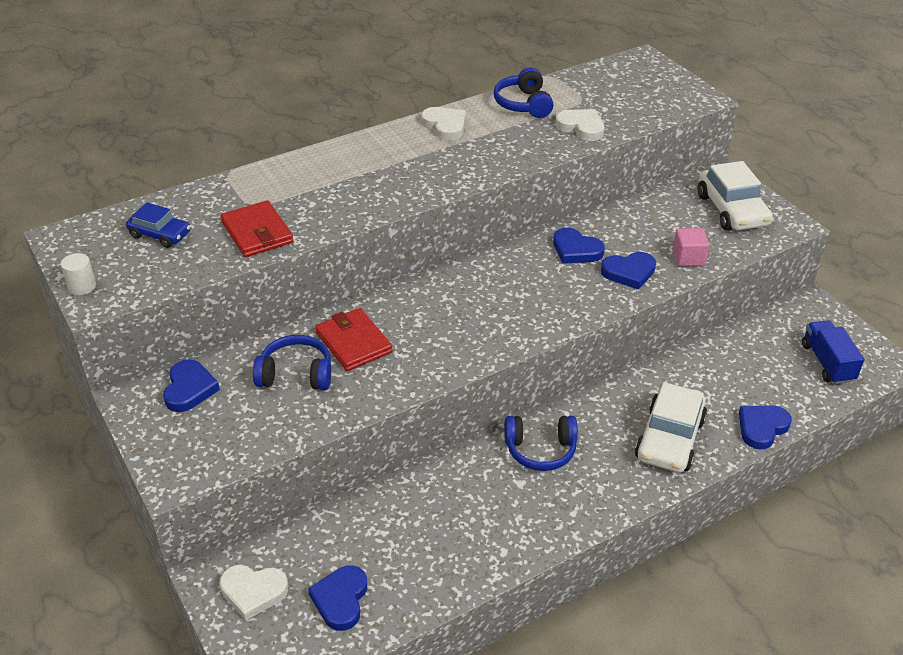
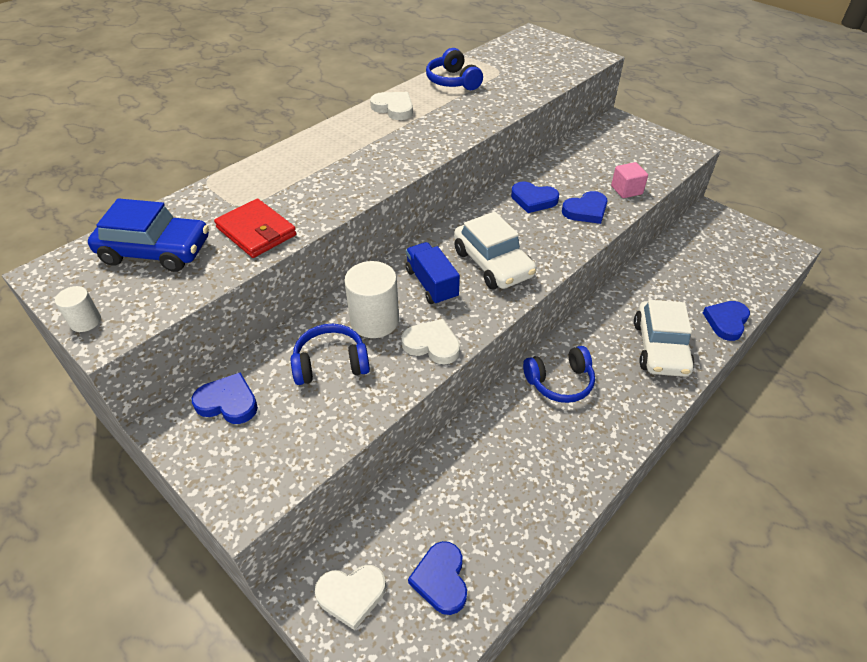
camera: 15 degrees left, 5 degrees up
blue car [126,202,191,248] -> blue car [88,198,209,272], size x1.68
blue heart [163,359,220,412] -> blue heart turned 60 degrees counterclockwise [192,373,258,424]
red wallet [315,308,393,371] -> white cylinder [344,261,399,338]
white heart [555,109,604,141] -> white heart moved to [401,319,460,364]
white car [698,161,773,231] -> white car moved to [454,212,537,289]
blue truck [802,320,865,384] -> blue truck moved to [406,242,460,305]

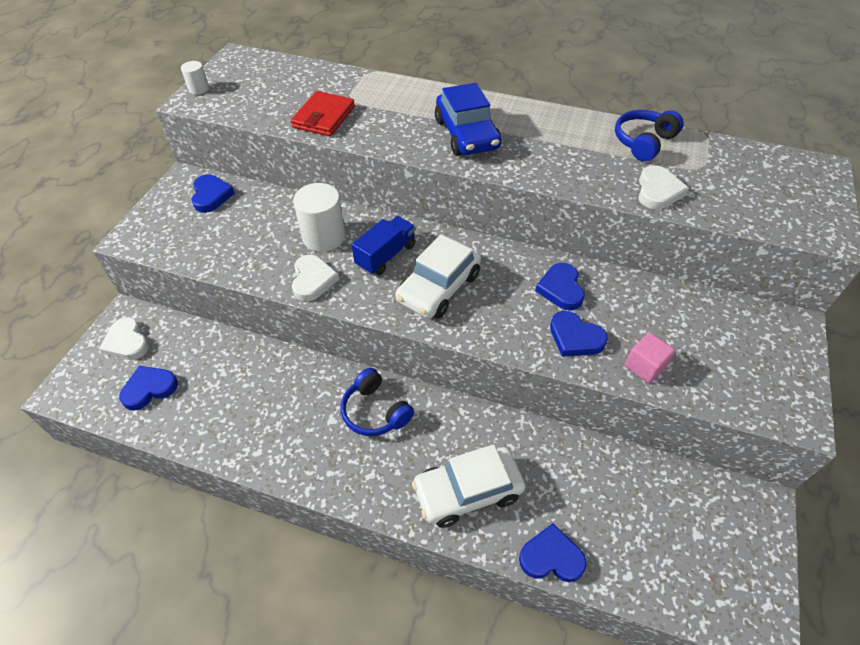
camera: 65 degrees right, 5 degrees up
blue car [88,198,209,272] -> blue car moved to [435,83,501,156]
blue headphones [291,324,370,385] -> none
white heart [370,92,413,120] -> white heart moved to [638,165,689,210]

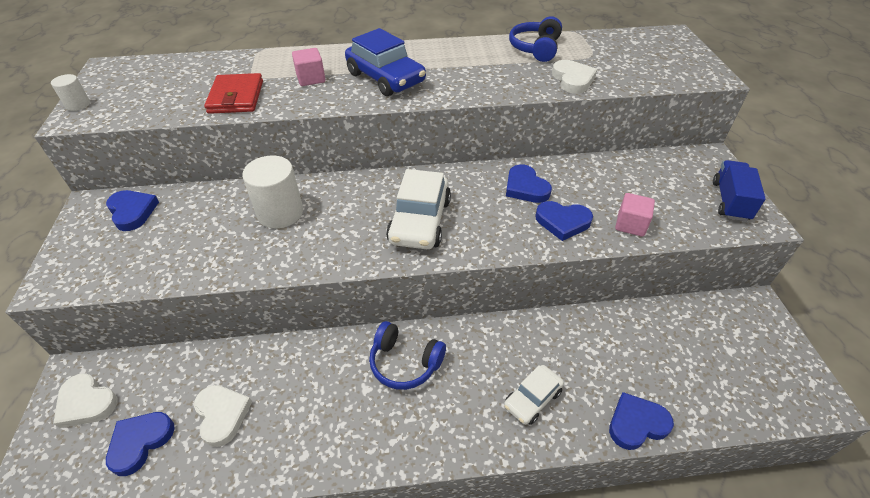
camera: 25 degrees left, 5 degrees down
white heart [292,255,339,301] -> white heart moved to [194,385,252,447]
blue truck [352,216,416,275] -> blue truck moved to [713,160,766,222]
white car [412,444,525,528] -> white car [504,365,564,425], size x0.60
none -> pink cube [292,48,326,86]

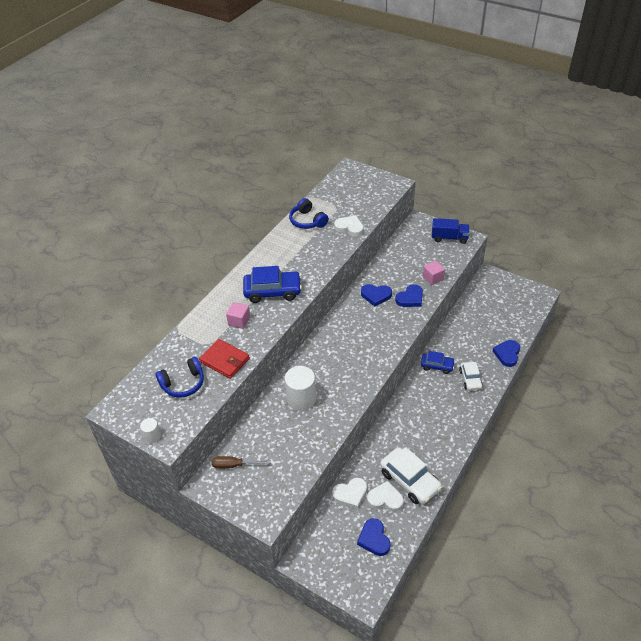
camera: 50 degrees left, 0 degrees up
white heart [53,373,118,428] -> white heart moved to [332,478,367,509]
blue heart [106,190,159,231] -> brown screwdriver [212,456,270,469]
blue headphones [369,321,446,390] -> blue headphones moved to [156,357,204,398]
white car [386,169,451,249] -> white car moved to [380,447,442,504]
blue truck [713,160,766,222] -> blue truck turned 135 degrees clockwise [432,218,470,244]
none -> blue car [421,351,455,374]

